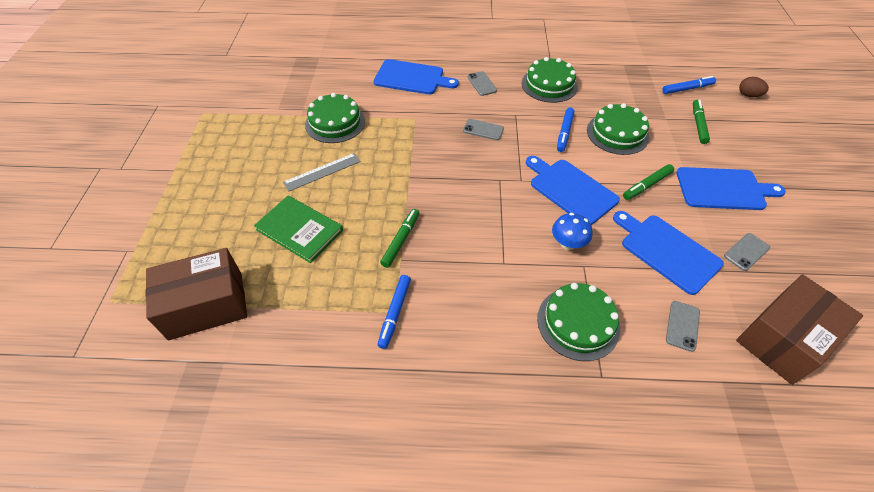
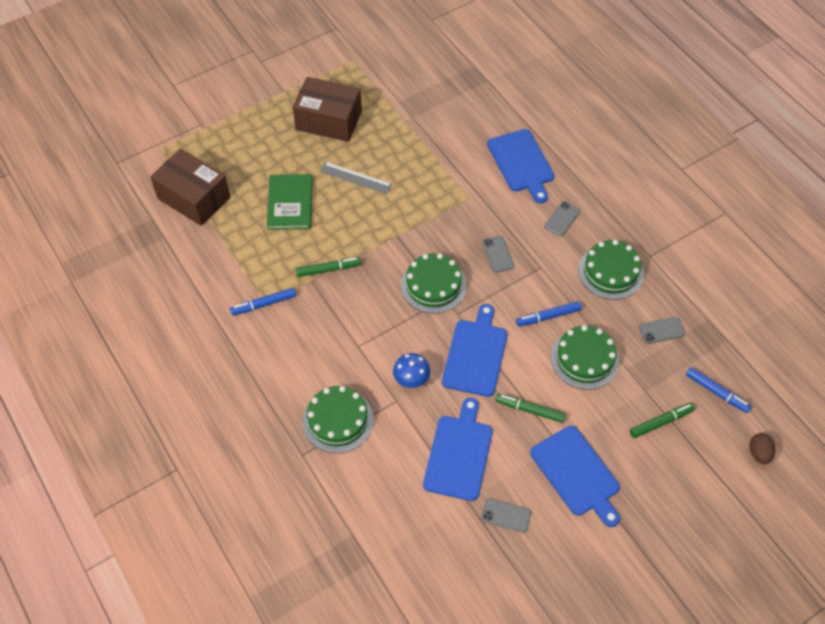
camera: 55 degrees right, 5 degrees up
green cake [305,93,365,143] -> green cake moved to [401,253,467,314]
grey phone [666,301,700,352] -> grey phone moved to [639,317,685,344]
brown box [736,274,863,385] -> brown box moved to [293,77,362,142]

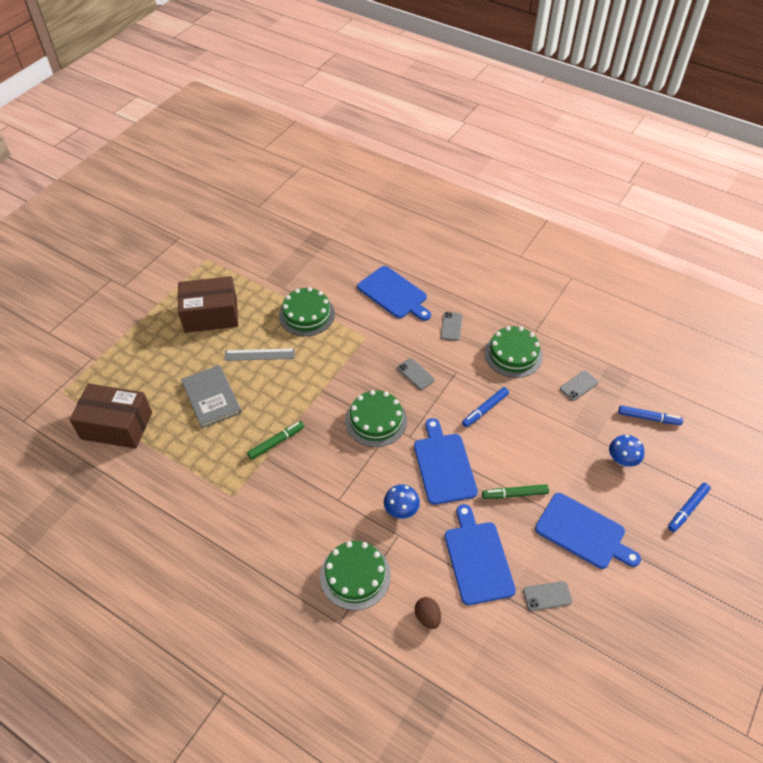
camera: 25 degrees left, 5 degrees down
blue marker [230,288,296,315] -> blue marker moved to [668,483,711,532]
green book [267,174,313,230] -> grey book [181,365,241,428]
green cake [551,325,620,390] -> green cake moved to [279,287,335,336]
green marker [630,403,695,438] -> blue mushroom [609,435,644,467]
brown egg [750,433,775,464] -> brown egg moved to [415,597,441,629]

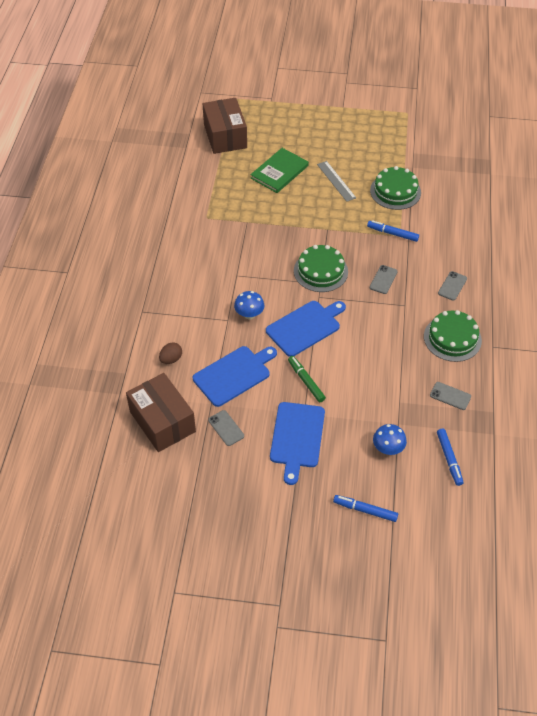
camera: 65 degrees right, 0 degrees up
brown box [178,276,238,333] -> brown box moved to [126,373,196,452]
grey book [181,365,241,428] -> green book [250,148,309,193]
green marker [247,421,304,460] -> none
green cake [320,541,391,610] -> none
blue cutting board [357,266,431,321] -> none
grey phone [440,312,463,341] -> grey phone turned 45 degrees counterclockwise [438,271,467,301]
blue marker [462,387,509,427] -> blue marker moved to [367,220,419,242]

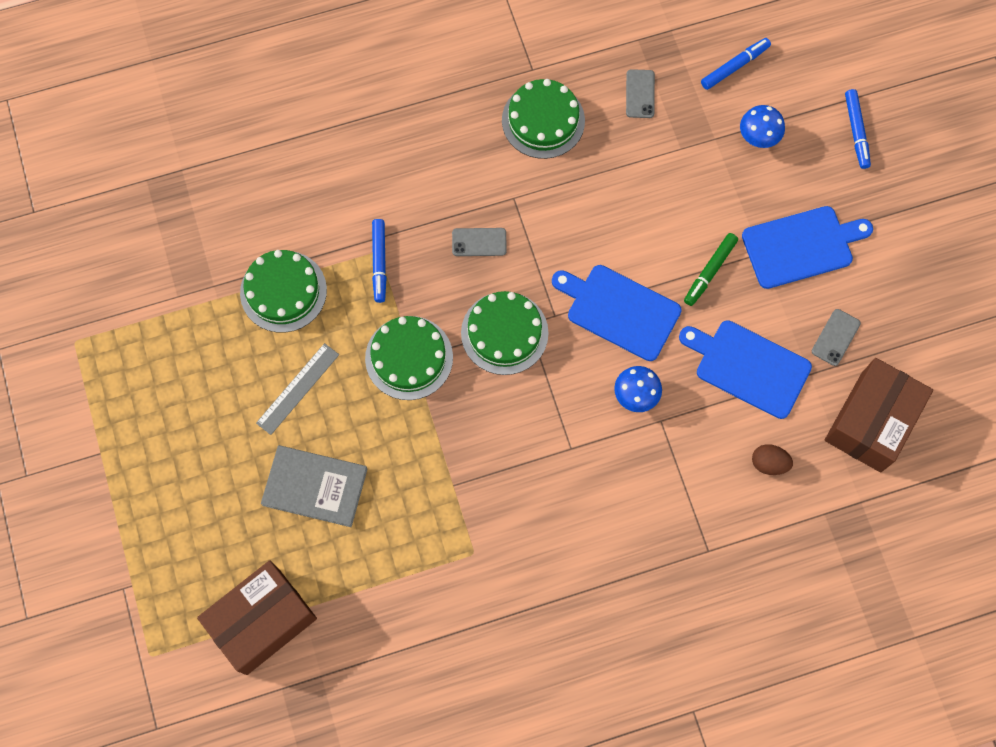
camera: 115 degrees left, 20 degrees up
green book [250,148,309,193] -> grey book [261,445,368,527]
grey phone [438,271,467,301] -> none
none -> green cake [365,316,453,400]

